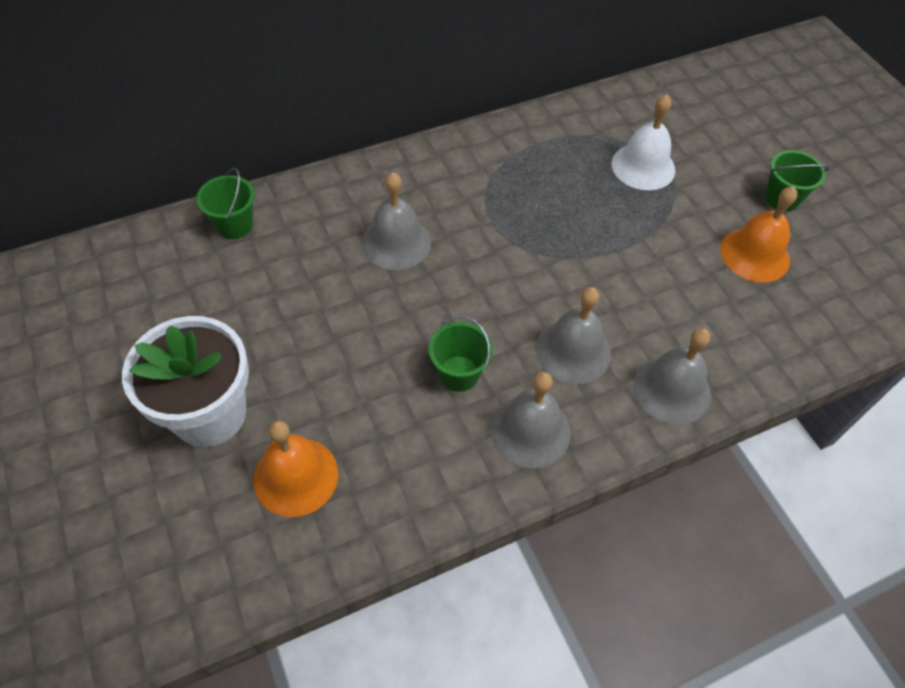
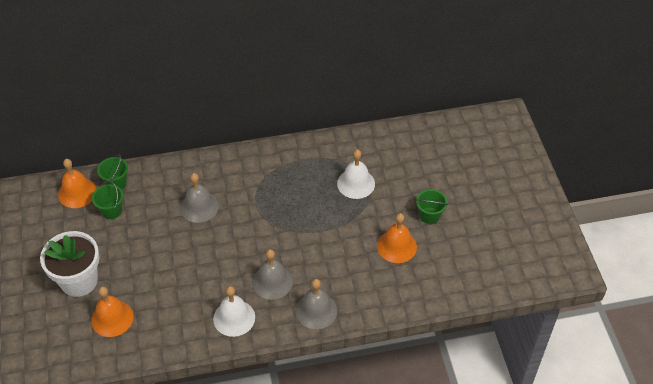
camera: 15 degrees right, 5 degrees down
green bucket [429,315,493,392] -> green bucket moved to [92,180,123,219]
grey bell [490,372,571,468] -> white bell [213,286,255,337]
none -> orange bell [58,159,97,208]

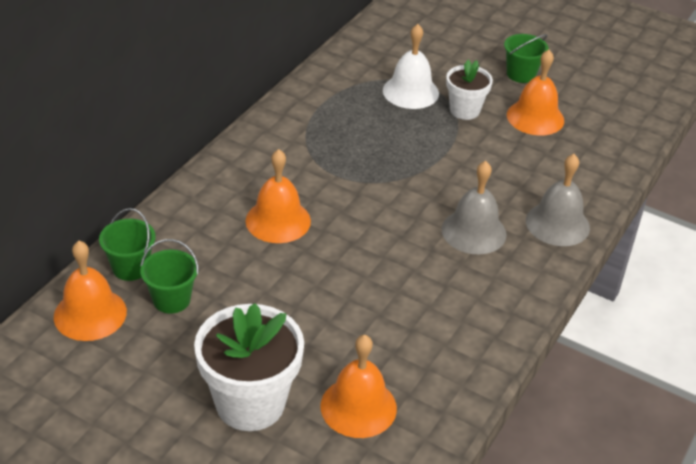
camera: 50 degrees left, 10 degrees down
grey bell [180,173,219,223] -> orange bell [245,149,311,243]
white bell [213,286,255,337] -> none
none -> white flower pot [446,60,493,120]

